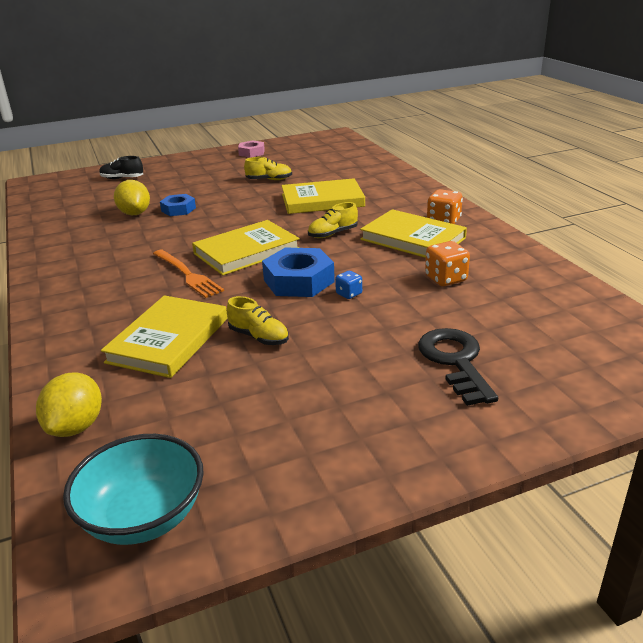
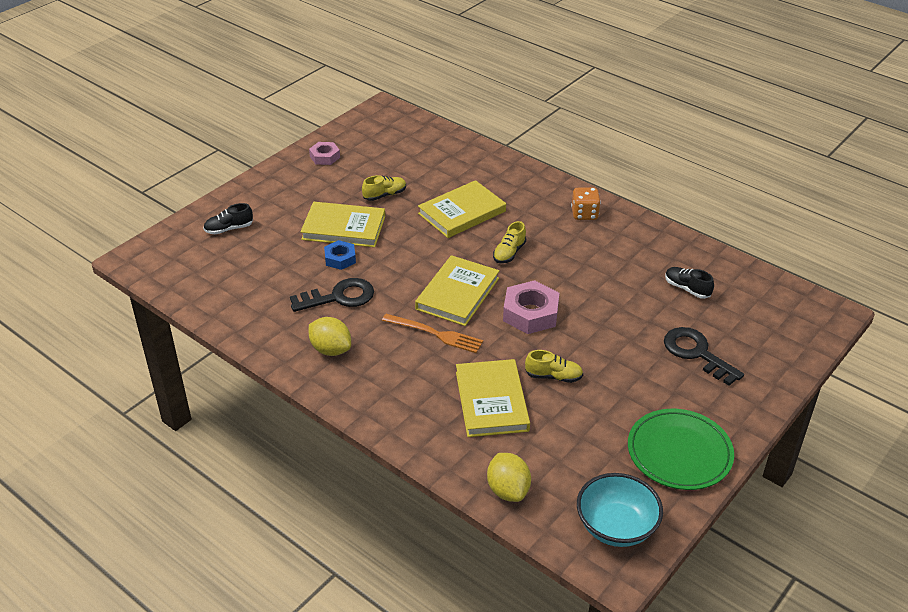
camera: 30 degrees left, 10 degrees up
yellow lemon [114,180,150,215] -> yellow lemon moved to [309,317,351,356]
blue nut [262,248,335,297] -> pink nut [503,280,559,334]
blue dice [335,271,362,299] -> none
yellow book [360,209,467,258] -> yellow book moved to [300,202,385,247]
orange dice [425,241,470,286] -> none
none -> black key [290,278,374,312]
none -> green plate [628,409,734,490]
none -> black shoe [665,267,714,299]

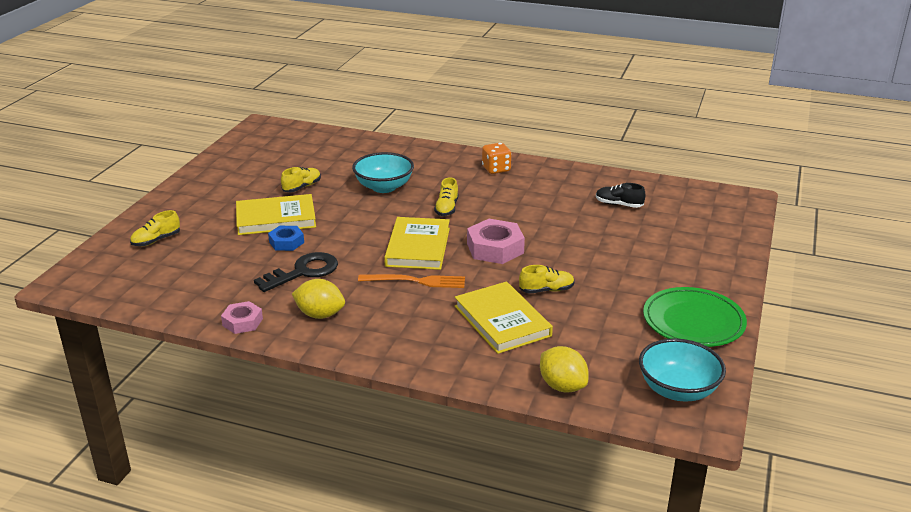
camera: 20 degrees left, 10 degrees down
black shoe [203,203,253,234] -> yellow shoe [130,210,180,246]
pink nut [309,142,340,165] -> pink nut moved to [221,301,263,334]
yellow book [418,180,506,238] -> turquoise bowl [352,152,414,193]
black key [664,327,744,386] -> none

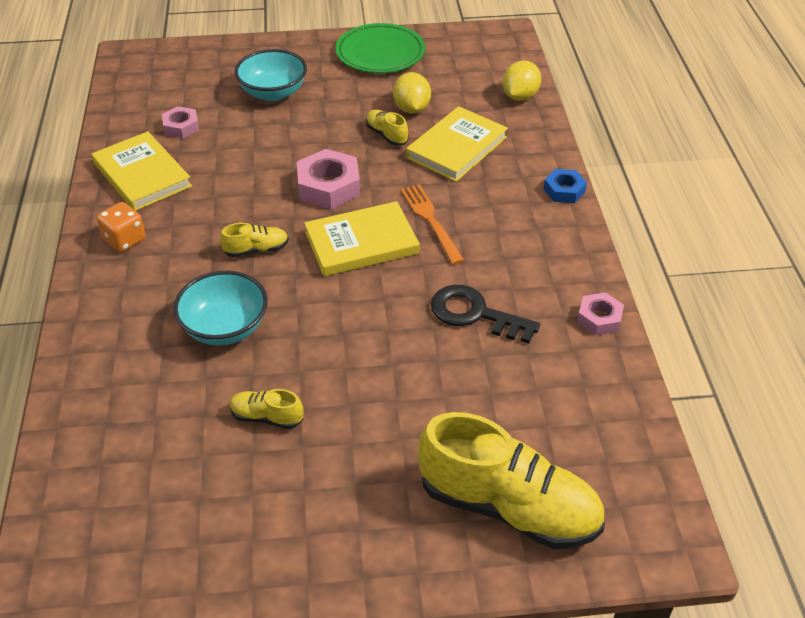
camera: 115 degrees left, 15 degrees up
yellow shoe [130,210,180,246] -> yellow shoe [418,412,605,549], size x2.29
yellow book [236,194,316,235] -> yellow book moved to [91,131,192,211]
blue nut [268,226,304,251] -> blue nut moved to [543,169,587,203]
yellow lemon [292,279,345,319] -> yellow lemon moved to [393,72,431,114]
black shoe [596,183,645,208] -> pink nut [162,106,199,139]
turquoise bowl [639,338,726,402] -> turquoise bowl moved to [235,49,307,101]

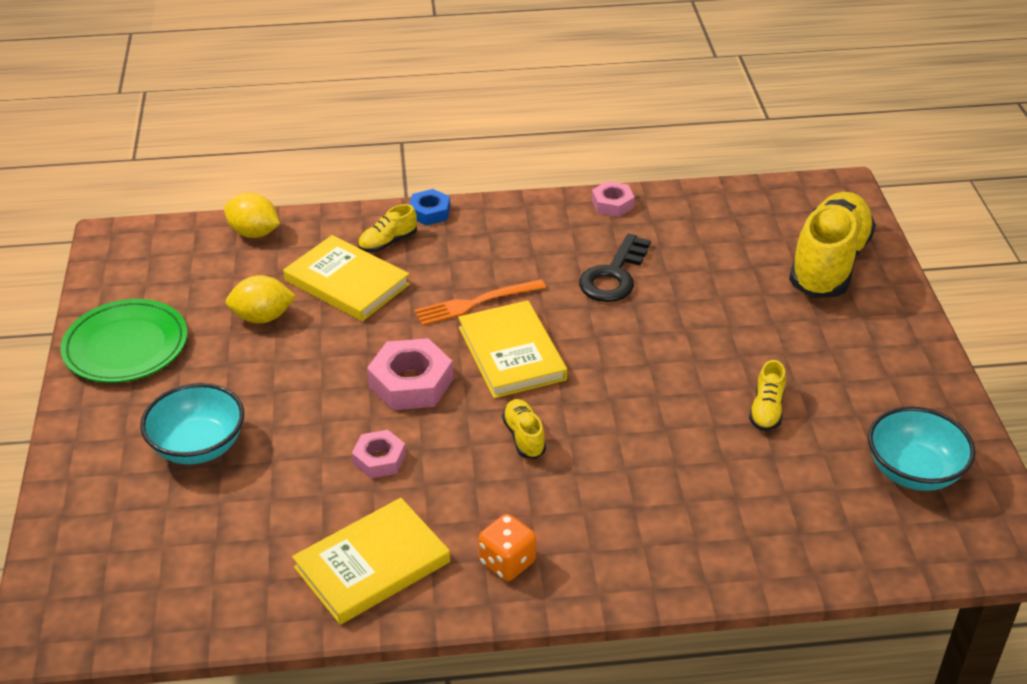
camera: 90 degrees left, 5 degrees down
pink nut [162,106,199,139] -> pink nut moved to [352,430,406,479]
turquoise bowl [173,271,268,346] -> turquoise bowl moved to [868,407,976,491]
yellow shoe [366,110,408,146] -> yellow shoe moved to [358,204,417,253]

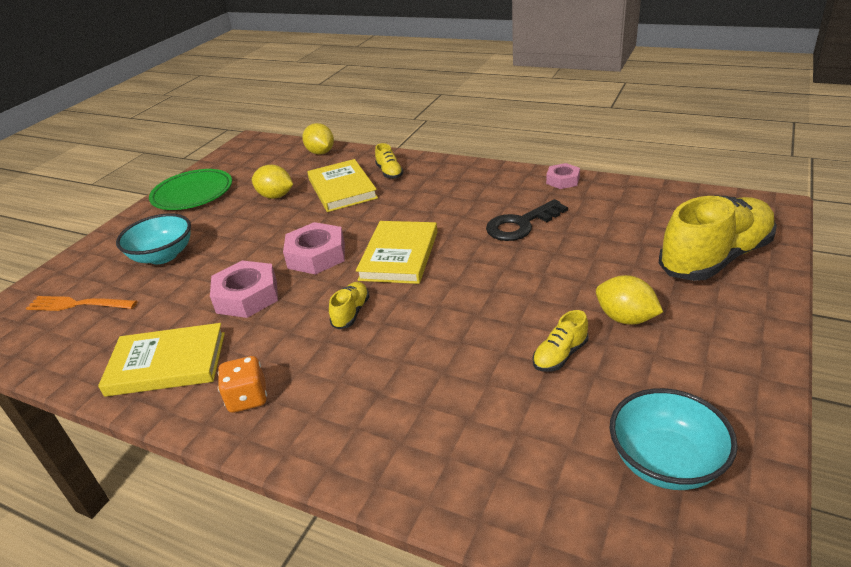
camera: 35 degrees right, 5 degrees down
pink nut [352,430,406,479] -> pink nut [210,261,278,318], size x1.66
yellow shoe [358,204,417,253] -> yellow shoe turned 105 degrees counterclockwise [375,143,404,179]
blue nut [409,189,450,226] -> none
orange fork [414,279,546,326] -> orange fork moved to [26,296,137,311]
none -> yellow lemon [596,275,663,325]

